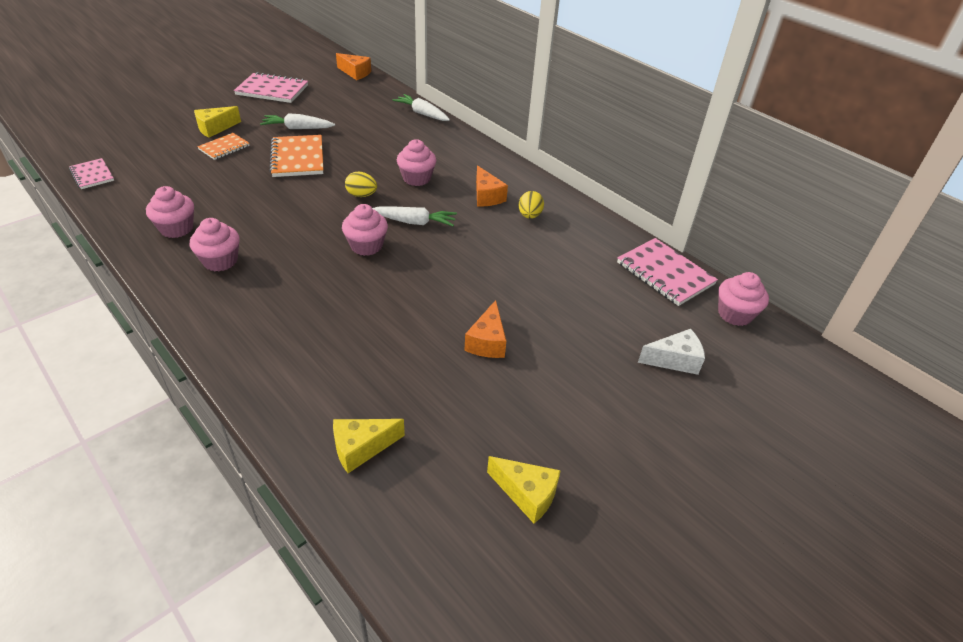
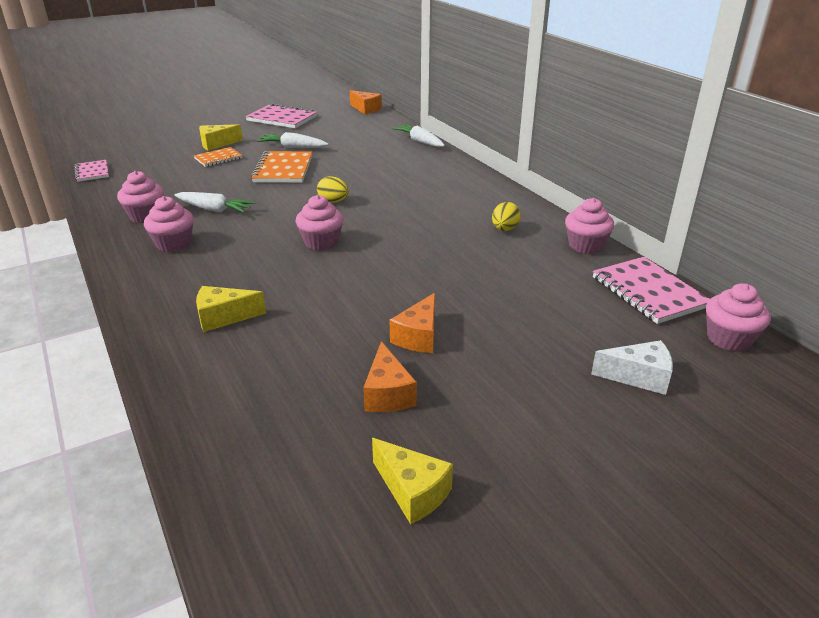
camera: 15 degrees right, 10 degrees down
yellow cheese [333,419,405,473] -> yellow cheese moved to [196,286,266,332]
white carrot [372,206,457,227] -> white carrot moved to [174,192,255,213]
pink cupcake [397,139,436,186] -> pink cupcake moved to [565,198,614,254]
orange cheese [476,165,508,207] -> orange cheese moved to [363,341,417,412]

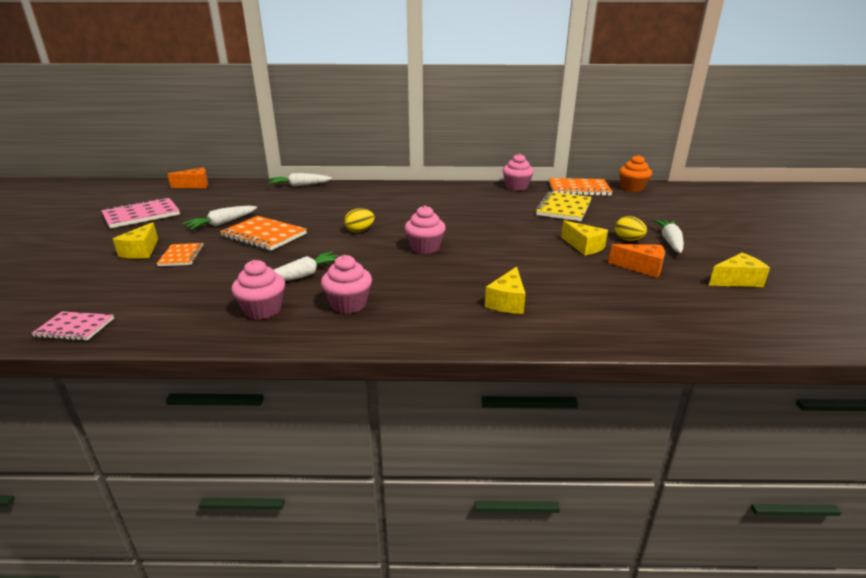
camera: 60 degrees left, 5 degrees down
orange cheese [390,293,435,353] -> yellow cheese [561,220,608,255]
yellow egg [492,202,521,231] -> yellow egg moved to [615,216,647,241]
white cheese [591,340,673,395] -> none
pink notebook [593,257,710,324] -> orange notebook [549,178,613,196]
pink cupcake [706,283,771,352] -> orange cupcake [619,155,652,192]
none -> yellow notebook [535,191,592,221]
none -> white carrot [653,219,684,253]

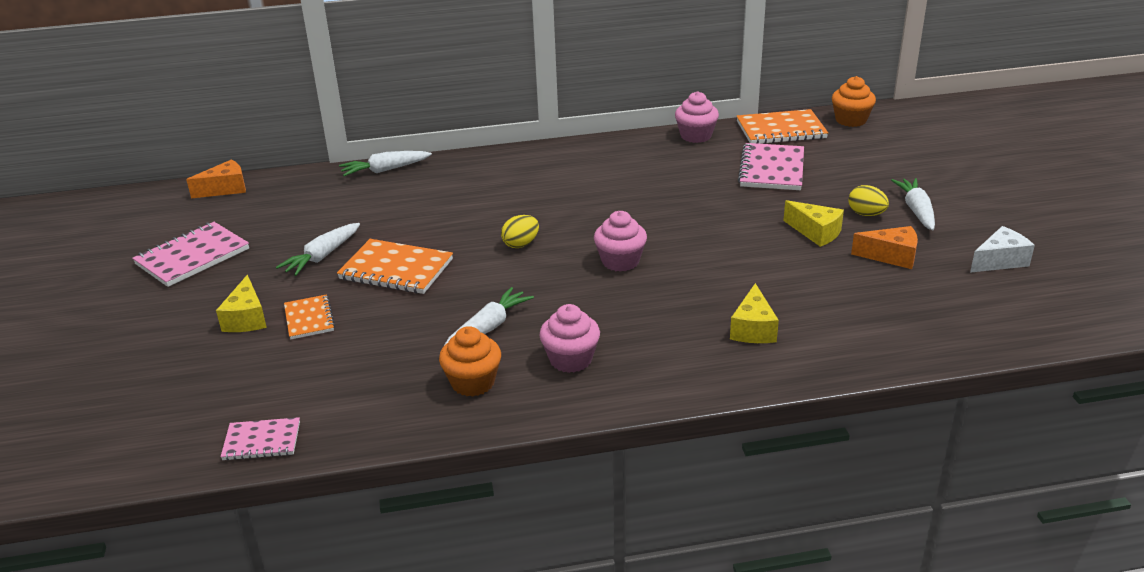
camera: 10 degrees left, 5 degrees up
pink cupcake [231,260,285,320] -> orange cupcake [439,326,501,397]
yellow notebook [535,191,592,221] -> pink notebook [738,143,804,190]
yellow cheese [709,253,770,287] -> white cheese [970,226,1035,273]

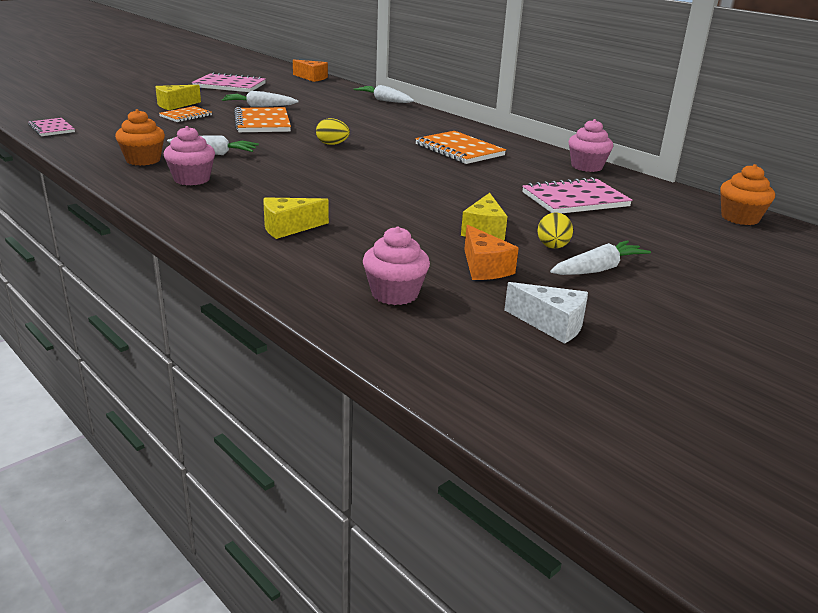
camera: 55 degrees right, 5 degrees down
pink cupcake [594,211,647,272] -> pink cupcake moved to [363,226,430,305]
orange notebook [737,109,828,144] -> orange notebook moved to [415,131,506,164]

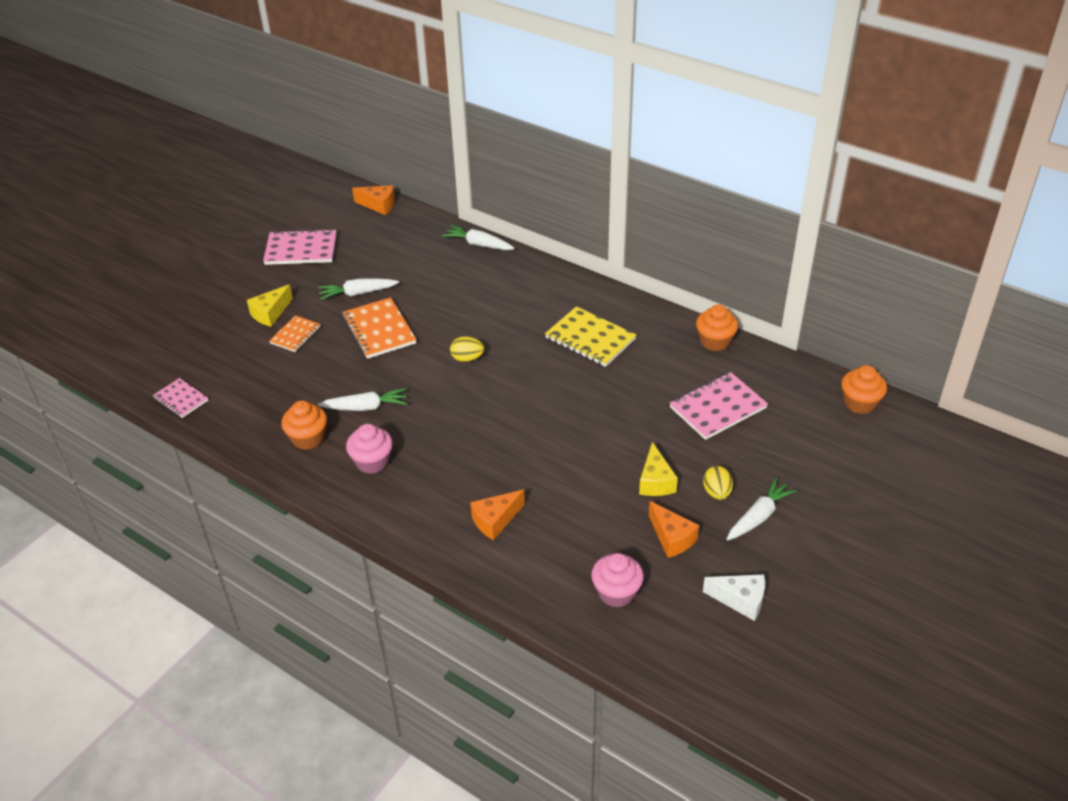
camera: 10 degrees left, 15 degrees up
yellow cheese [263,197,329,239] -> orange cheese [470,490,525,540]
orange notebook [415,131,506,164] -> yellow notebook [545,306,636,367]
pink cupcake [569,119,613,172] -> orange cupcake [696,304,738,351]

